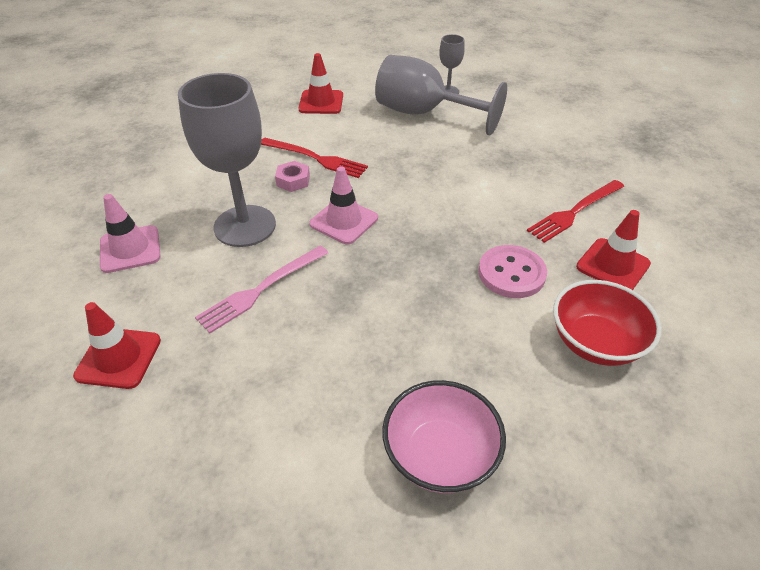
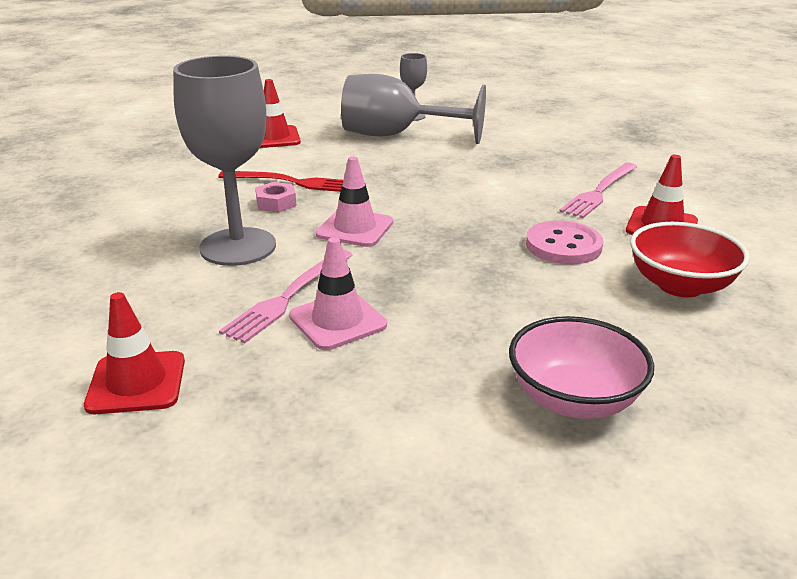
camera: 15 degrees left, 15 degrees down
pink traffic cone [100,194,161,273] -> pink traffic cone moved to [289,237,387,350]
red fork [527,180,624,243] -> pink fork [559,163,637,218]

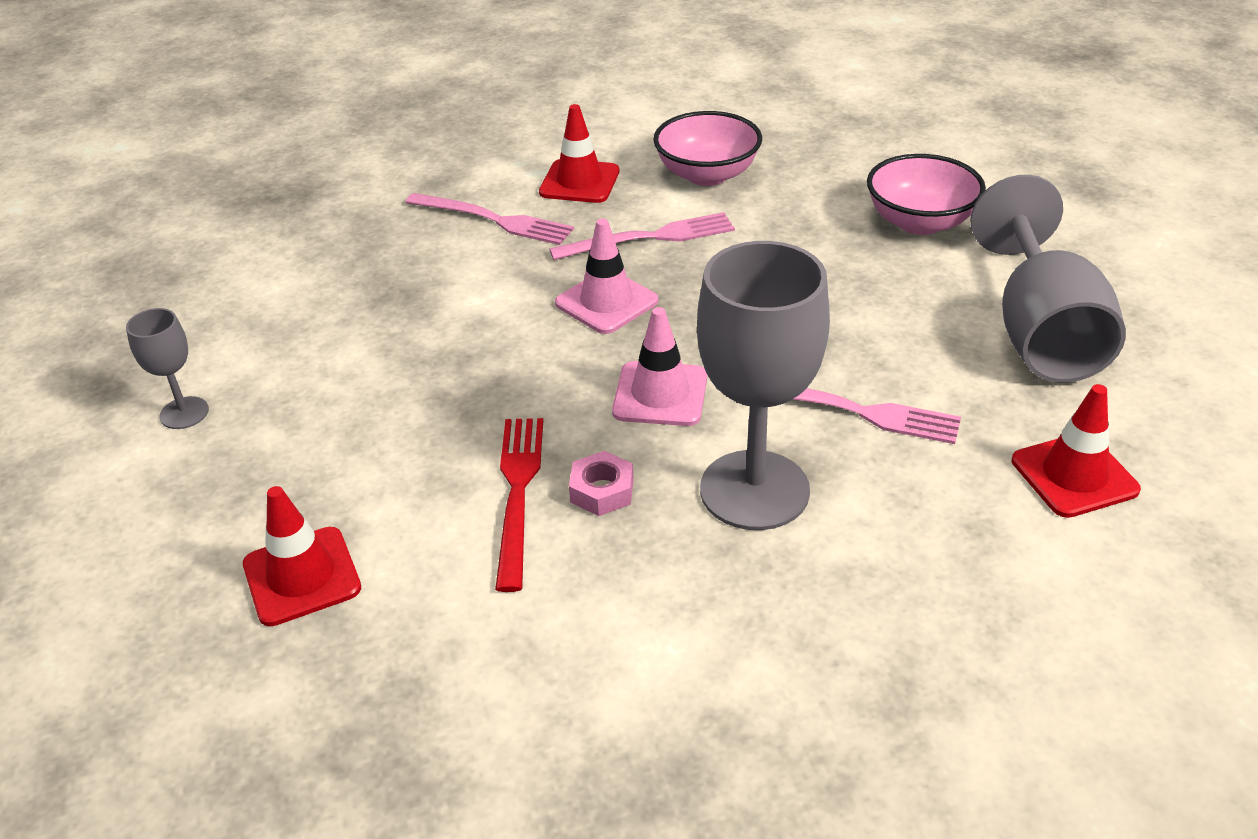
camera: 100 degrees left, 10 degrees up
pink traffic cone [289,237,387,350] -> pink traffic cone moved to [555,219,659,334]
grey goblet [341,74,486,144] -> grey goblet moved to [970,175,1126,383]
pink button [526,220,603,265] -> pink fork [549,212,735,260]
red bowl [630,222,750,297] -> pink bowl [653,111,762,186]

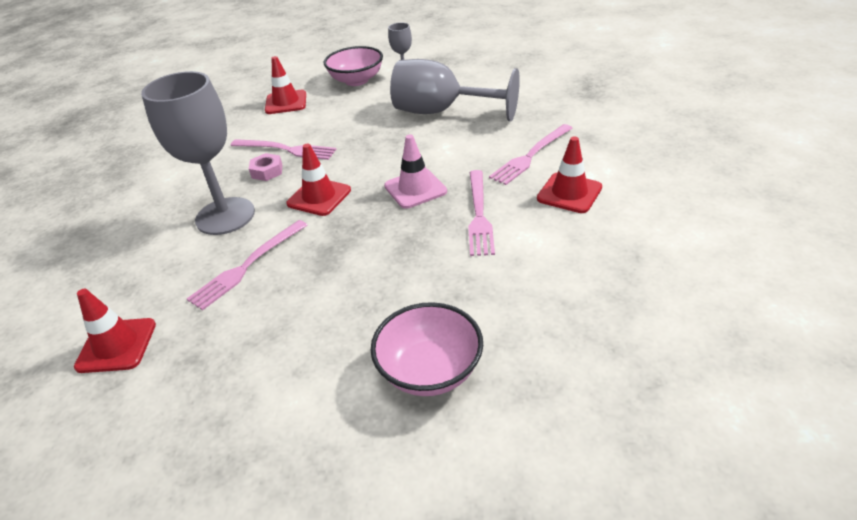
camera: 110 degrees right, 0 degrees up
red fork [495,418,543,592] -> pink fork [231,139,337,160]
pink traffic cone [612,307,707,426] -> red traffic cone [286,144,351,216]
pink bowl [653,111,762,186] -> pink bowl moved to [324,46,383,86]
grey goblet [970,175,1126,383] -> grey goblet moved to [390,59,520,121]

